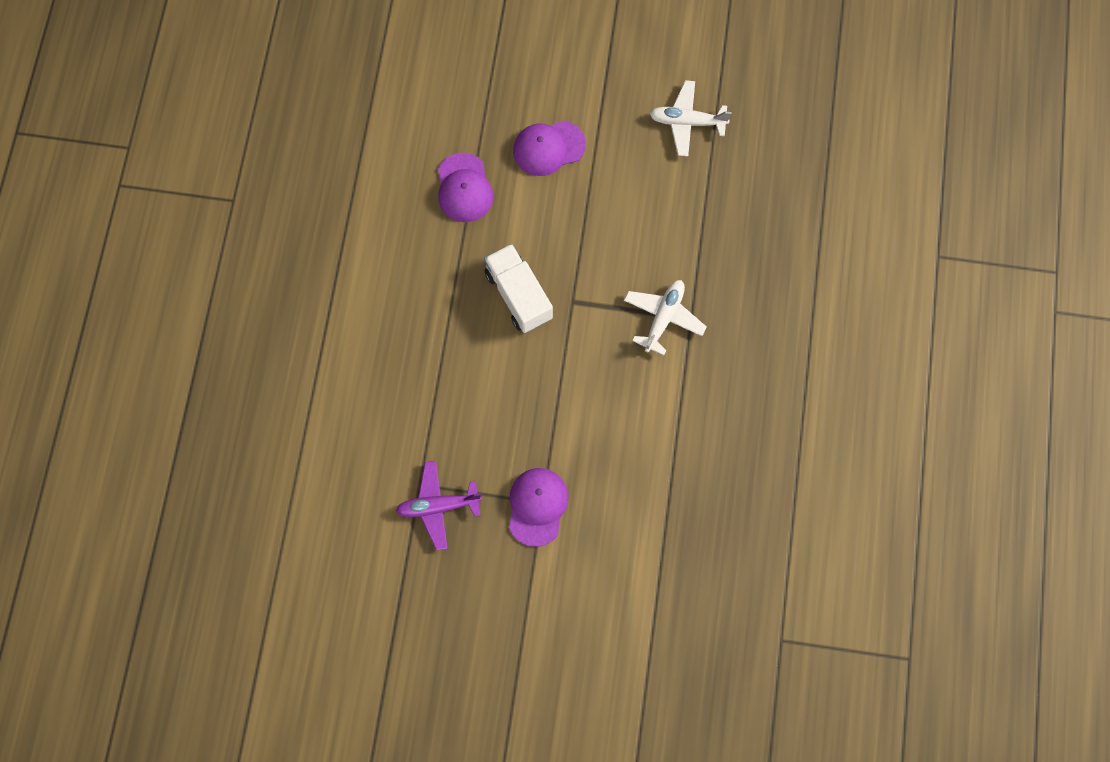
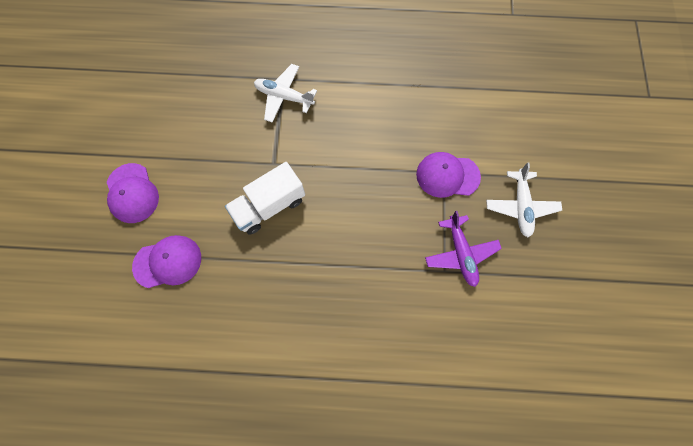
camera: 95 degrees left, 0 degrees up
white plane [650,80,732,157] -> white plane moved to [486,162,562,237]

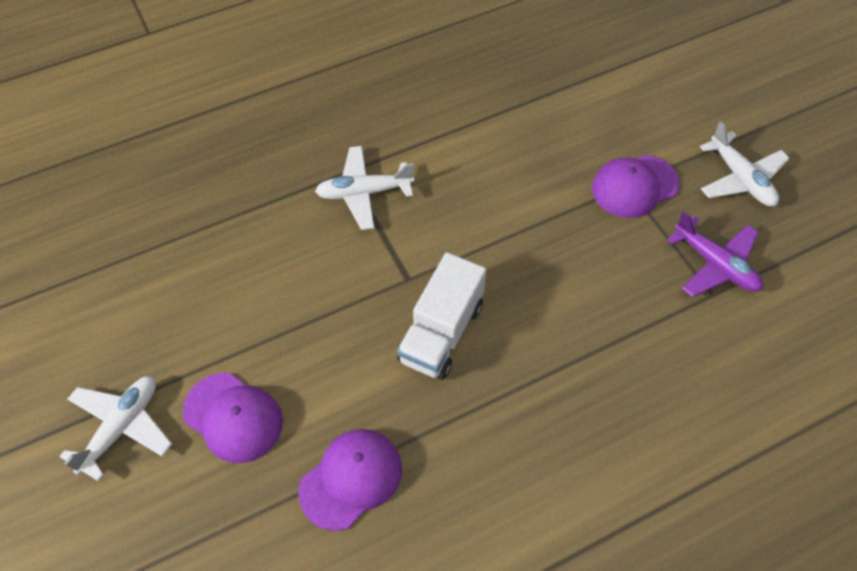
camera: 30 degrees left, 15 degrees down
none -> white plane [59,376,172,481]

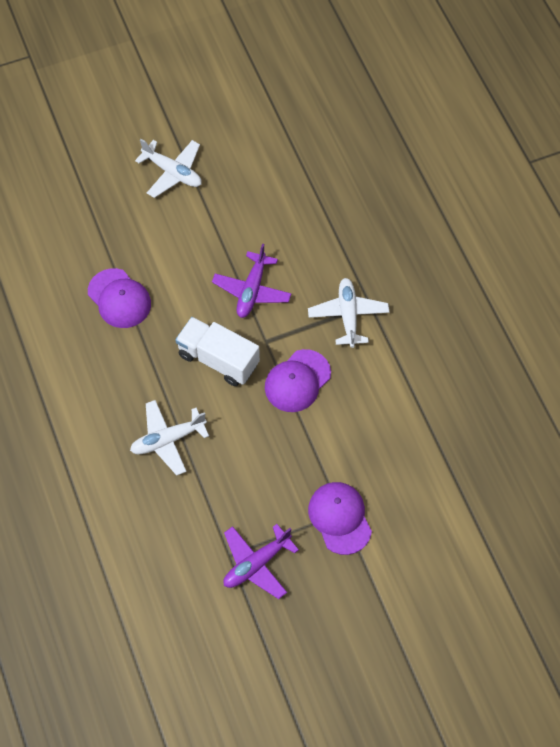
camera: 95 degrees right, 5 degrees up
purple cap [183,373,283,463] -> purple cap moved to [265,349,331,412]
white plane [700,121,790,206] -> white plane moved to [130,400,209,476]
none -> purple plane [212,244,291,318]

